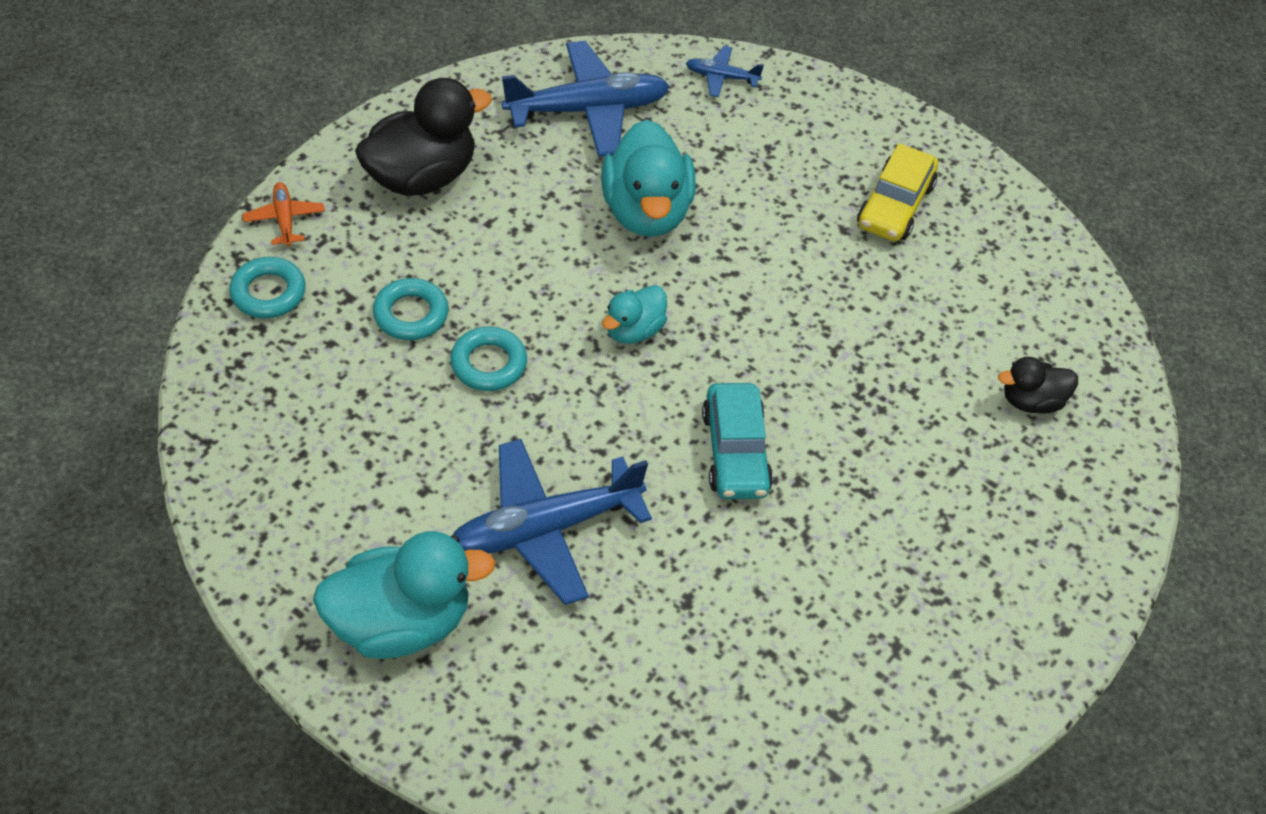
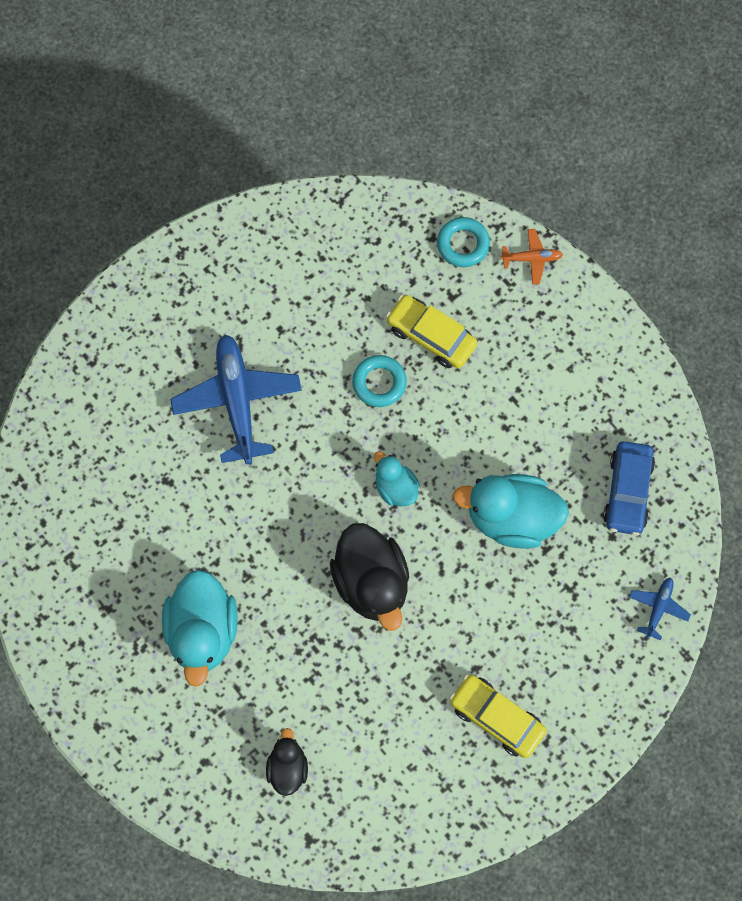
camera: 105 degrees right, 20 degrees up
turquoise duck [313,531,496,659] -> turquoise duck moved to [162,570,238,687]
black duck [355,78,492,196] -> black duck moved to [330,523,409,631]
turquoise ring [373,278,448,340] -> yellow car [386,295,477,368]
blue plane [502,41,670,157] -> blue car [603,441,655,536]
turquoise car [702,383,773,499] -> none

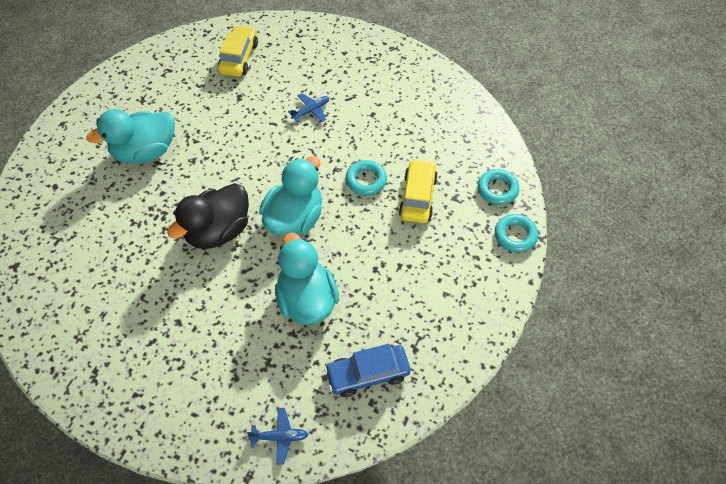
camera: 65 degrees right, 15 degrees down
blue plane [170,334,302,464] -> blue plane [288,93,329,122], size x0.47
black duck [266,728,308,796] -> none
turquoise duck [374,451,420,507] -> turquoise duck [259,156,322,237], size x1.83
yellow car [449,674,547,758] -> yellow car moved to [218,25,258,77]
orange plane [501,229,563,284] -> turquoise ring [495,214,538,253]

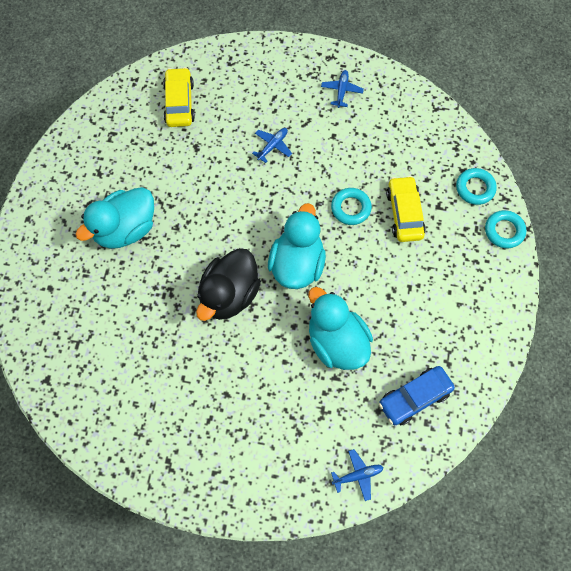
camera: 15 degrees left, 10 degrees up
none -> blue plane [321,70,364,108]

